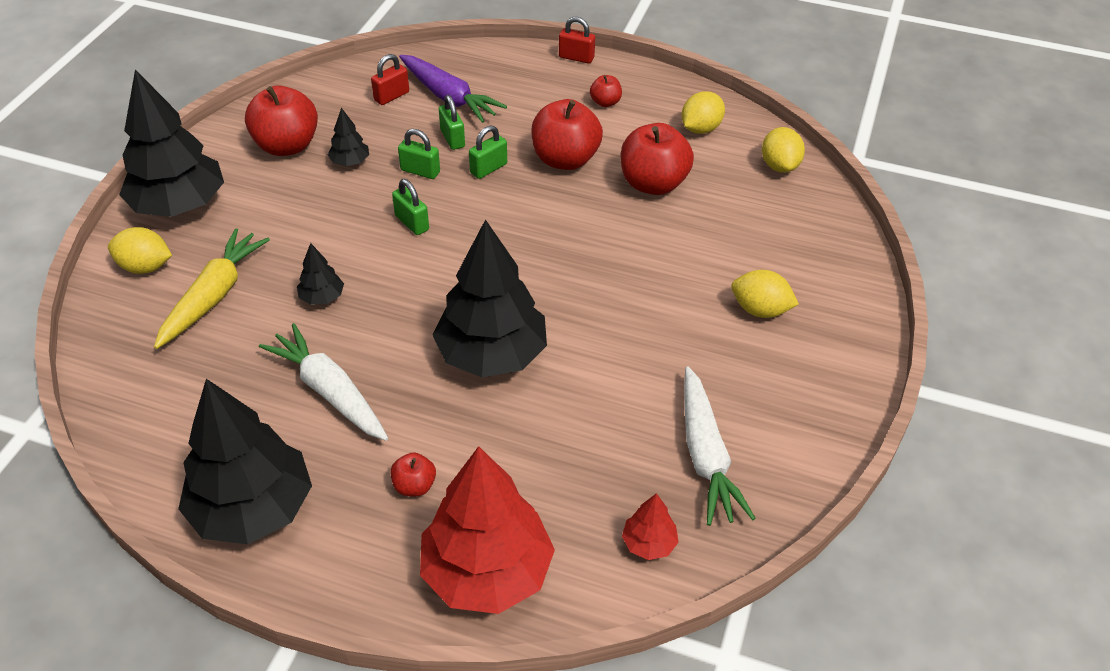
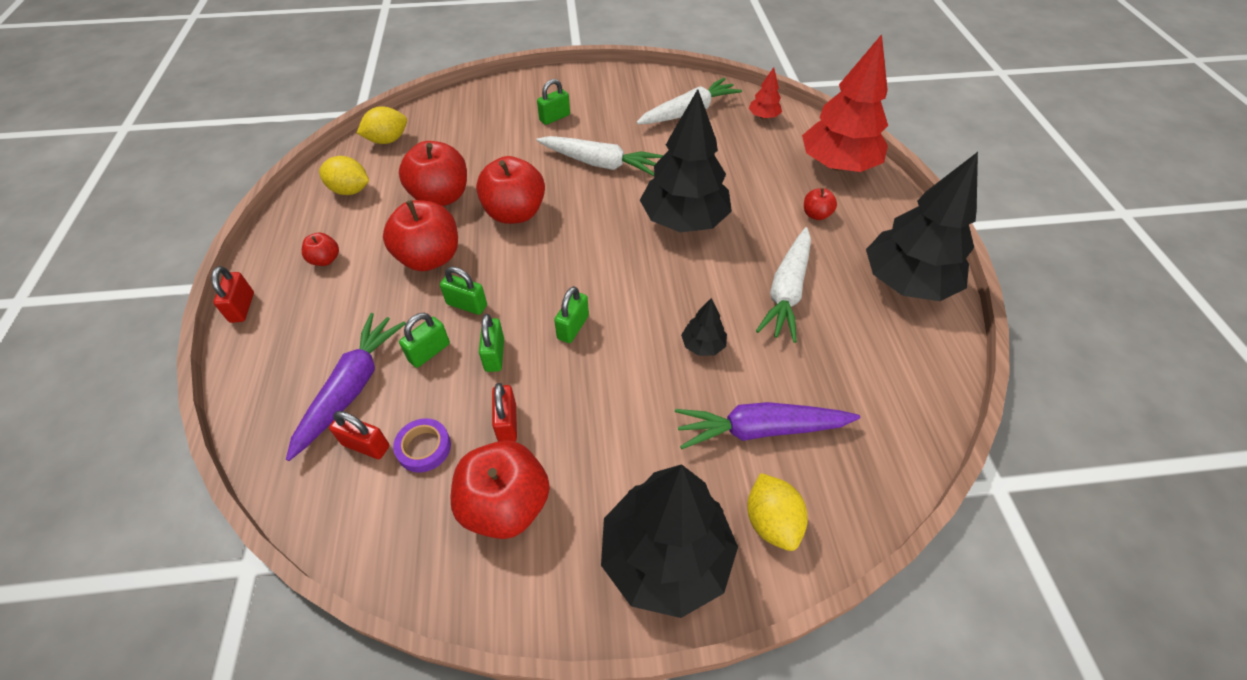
camera: 115 degrees left, 5 degrees up
yellow carrot [154,228,270,349] -> purple carrot [675,402,860,449]
black tree [328,108,369,166] -> red padlock [492,383,517,442]
yellow lemon [731,270,799,318] -> green padlock [537,79,570,125]
none -> purple tape [393,418,451,473]
none -> red apple [476,156,545,224]
none -> white carrot [536,136,663,176]

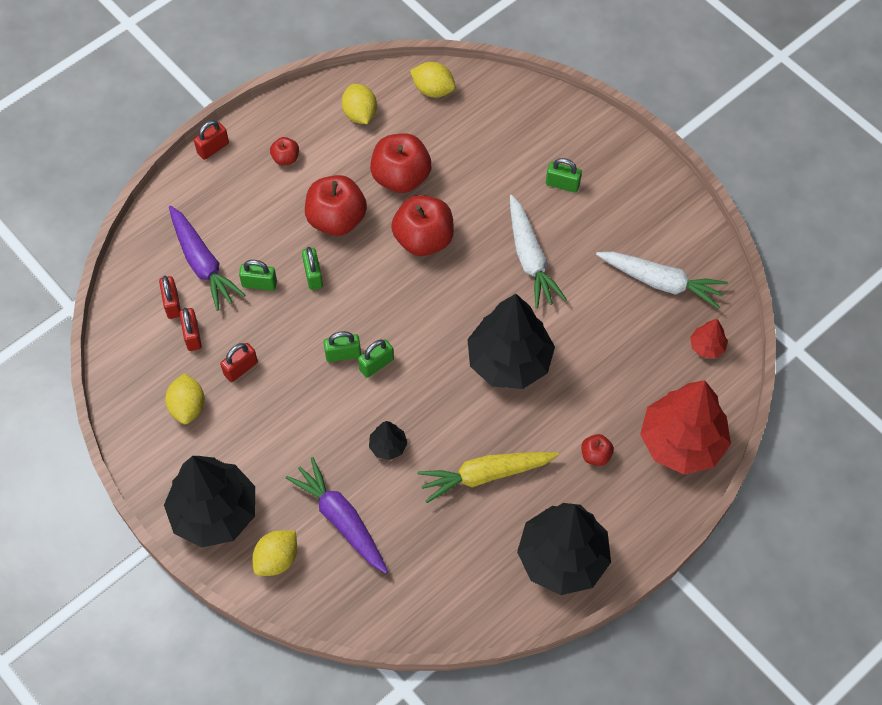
camera: 55 degrees right, 10 degrees up
purple carrot [286,313,406,461] -> purple carrot turned 75 degrees clockwise [169,205,245,311]
purple tape [393,418,451,473] -> red padlock [180,308,202,351]
red apple [451,440,550,539] -> yellow lemon [165,373,205,424]
green padlock [479,314,504,372] -> green padlock moved to [358,339,394,378]
white carrot [756,227,811,343] -> yellow carrot [417,452,559,503]

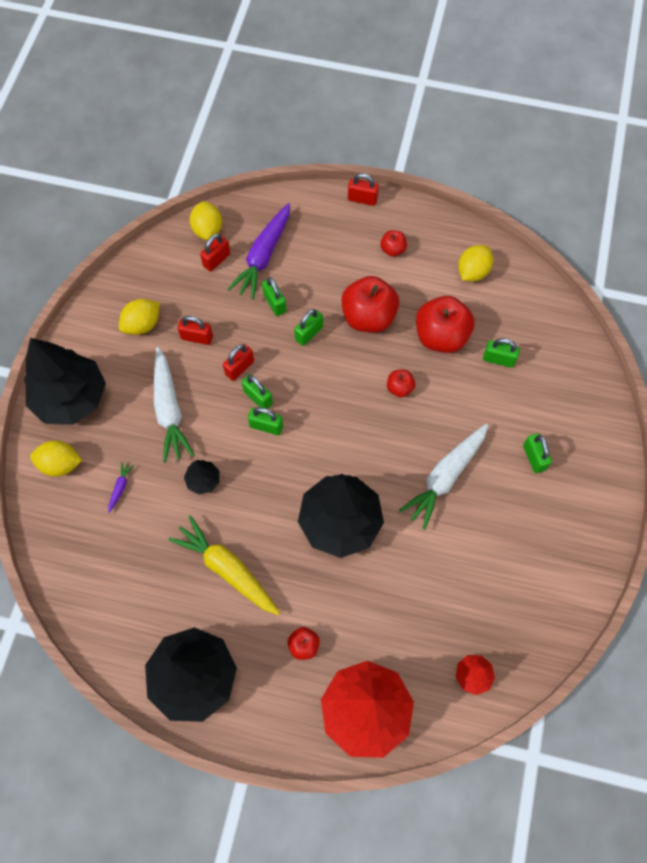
camera: 55 degrees right, 5 degrees up
red padlock [180,308,202,351] -> red padlock moved to [223,344,254,381]
purple carrot [286,457,388,574] -> purple carrot [108,462,134,513], size x0.42
red apple [391,195,454,256] -> red apple [387,370,415,397], size x0.48
yellow lemon [410,62,456,97] -> yellow lemon moved to [190,201,222,241]
white carrot [596,251,728,309] -> white carrot moved to [154,347,194,463]
none -> green padlock [483,338,520,368]

